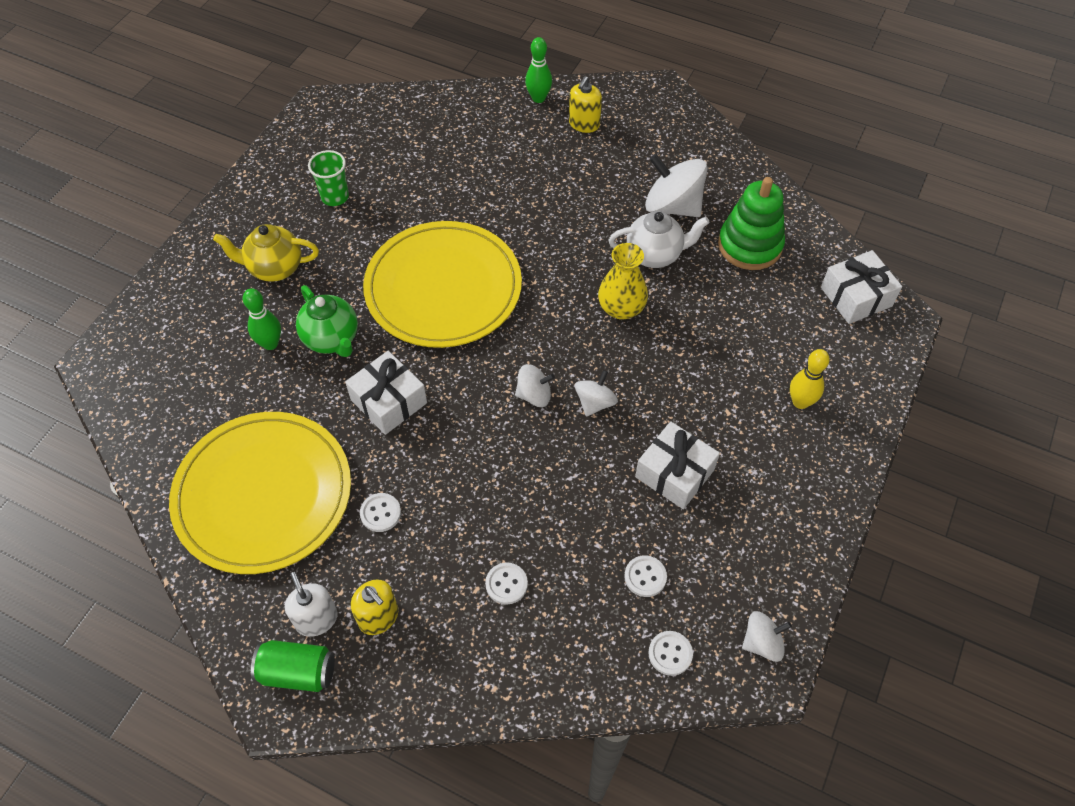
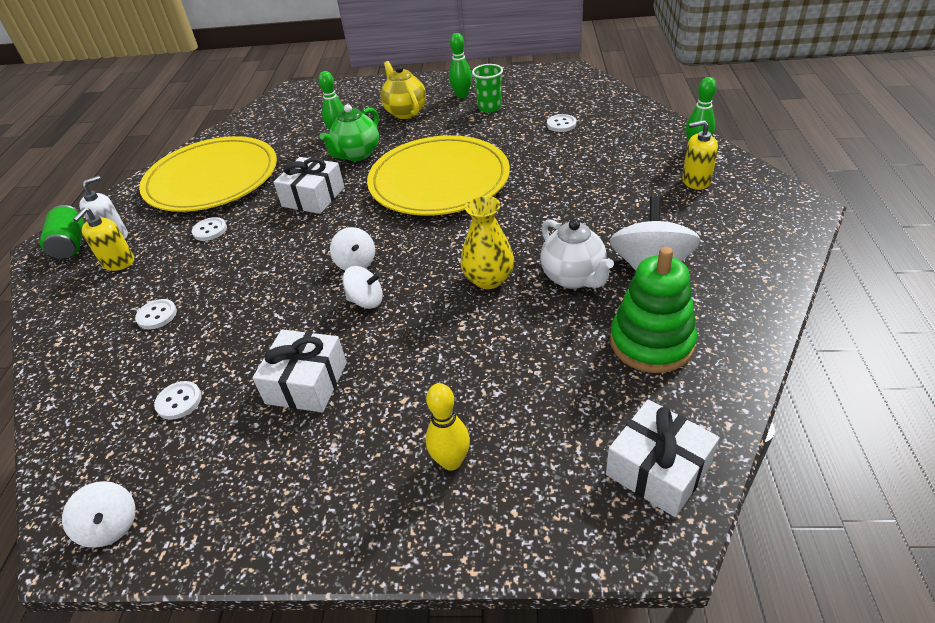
camera: 70 degrees right, 15 degrees down
white button [648,631,693,676] -> white button moved to [547,114,576,132]
none -> green bowling pin [449,33,472,98]

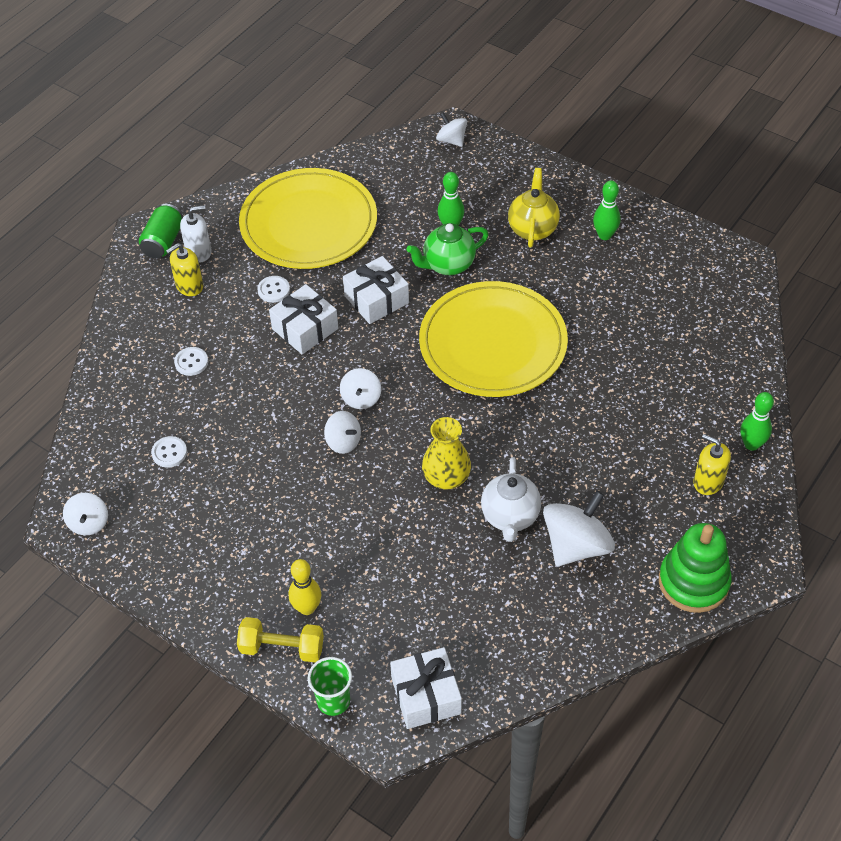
camera: 30 degrees right, 10 degrees up
white gift [252,330,347,412] -> white gift moved to [269,284,339,355]
green cup [472,64,503,113] -> green cup moved to [308,657,352,716]
white button [547,114,576,132] -> none
green stacking toy [610,247,697,373] -> green stacking toy moved to [659,523,732,613]
none -> yellow dumbbell [237,617,324,662]
none -> white spinning top [436,112,467,147]

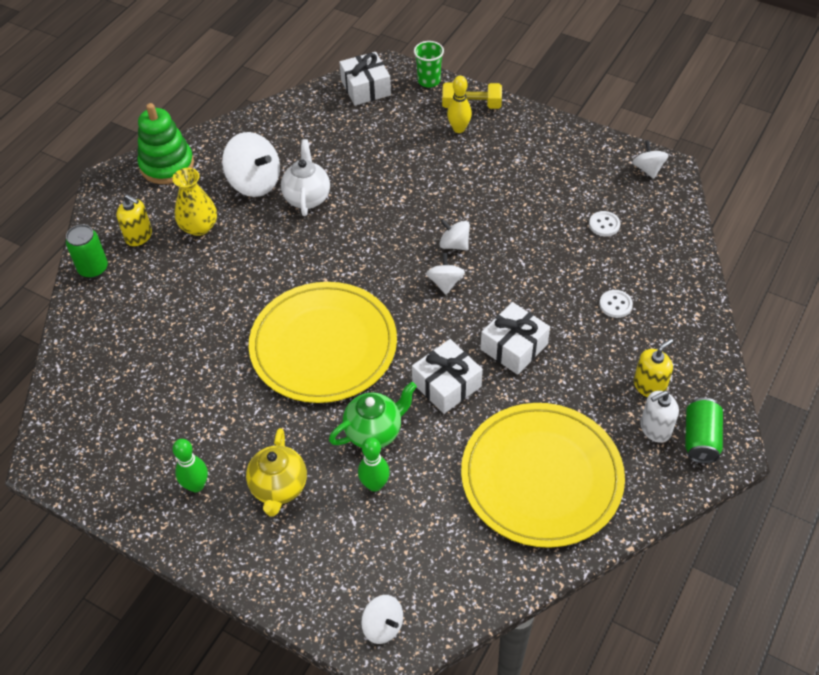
camera: 175 degrees right, 0 degrees up
white button [257,276,290,303] -> none
yellow vase [422,417,471,489] -> yellow vase moved to [172,168,217,236]
white spinning top [543,491,615,566] -> white spinning top turned 90 degrees counterclockwise [222,132,280,197]
green bowling pin [741,392,774,451] -> green can [66,224,108,278]

